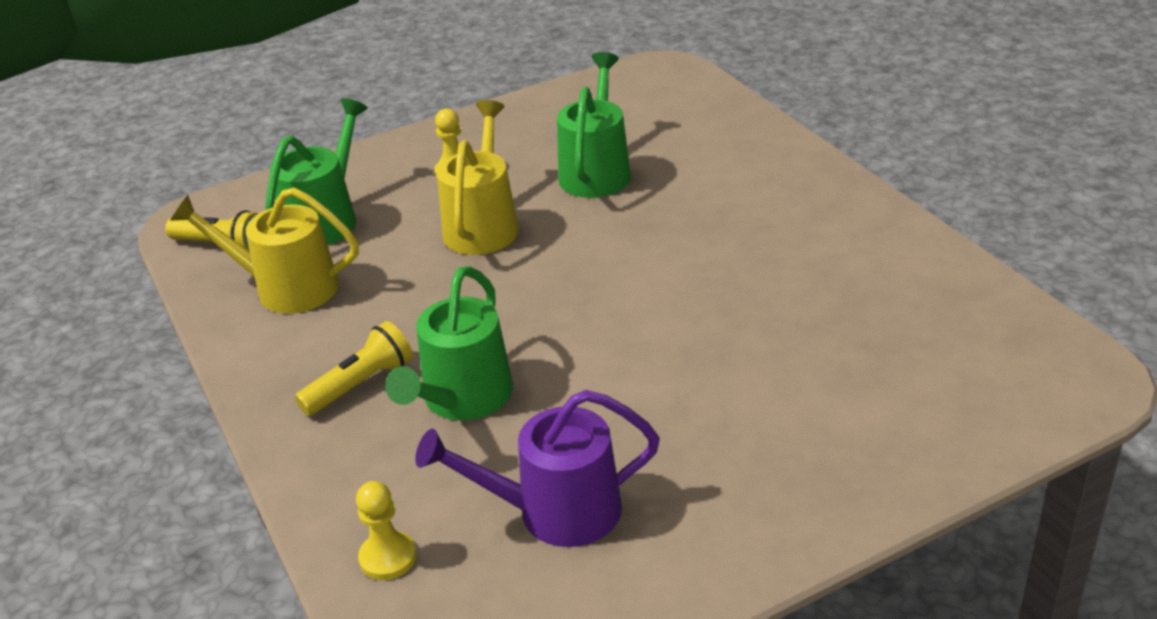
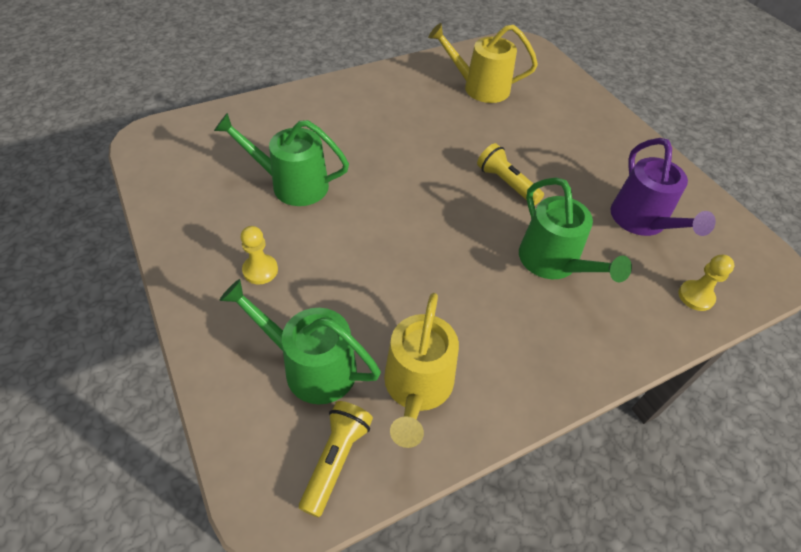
camera: 95 degrees left, 15 degrees up
yellow flashlight [295,321,413,416] -> yellow flashlight moved to [477,143,544,205]
green watering can [385,266,513,421] -> green watering can turned 45 degrees clockwise [519,178,632,282]
yellow watering can [437,100,519,255] -> yellow watering can moved to [428,23,538,103]

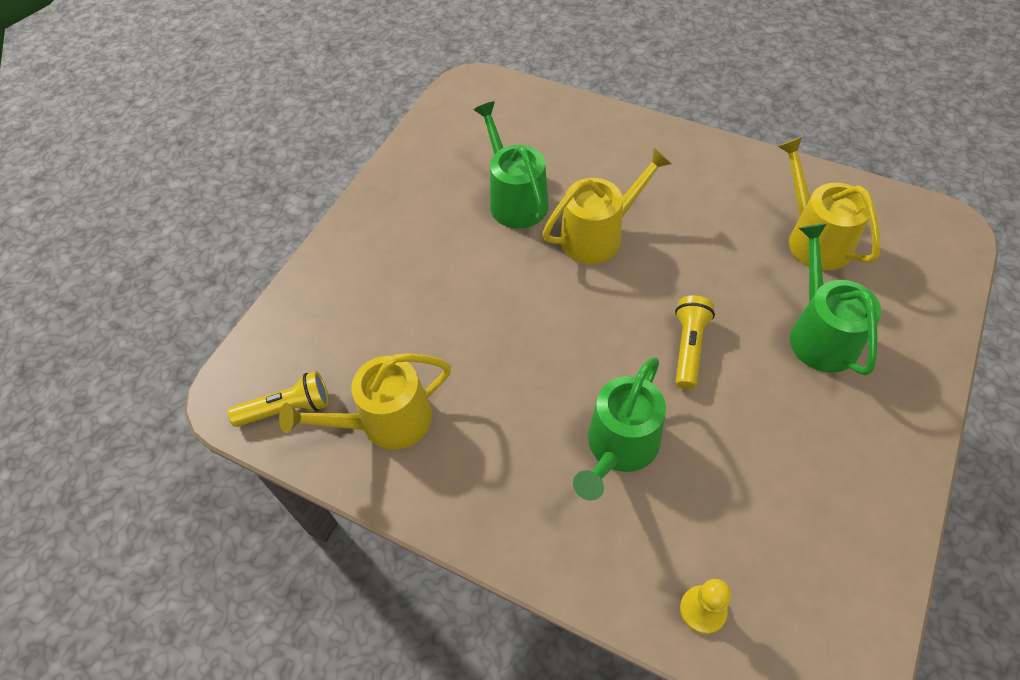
camera: 60 degrees right, 5 degrees up
green watering can [219,279,381,404] -> green watering can moved to [790,224,881,376]
yellow pawn [241,226,278,284] -> none
purple watering can [611,138,716,236] -> none
none -> yellow watering can [543,148,672,264]

